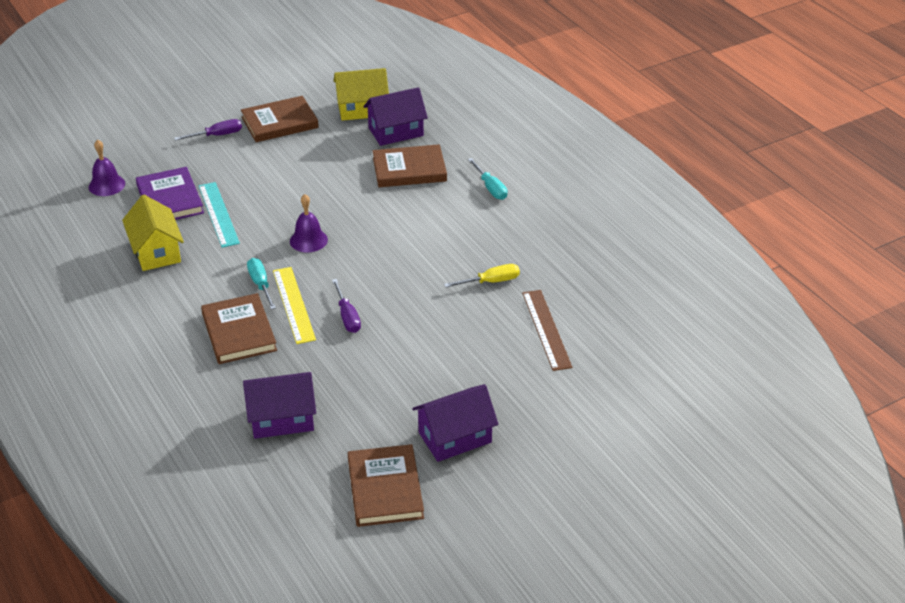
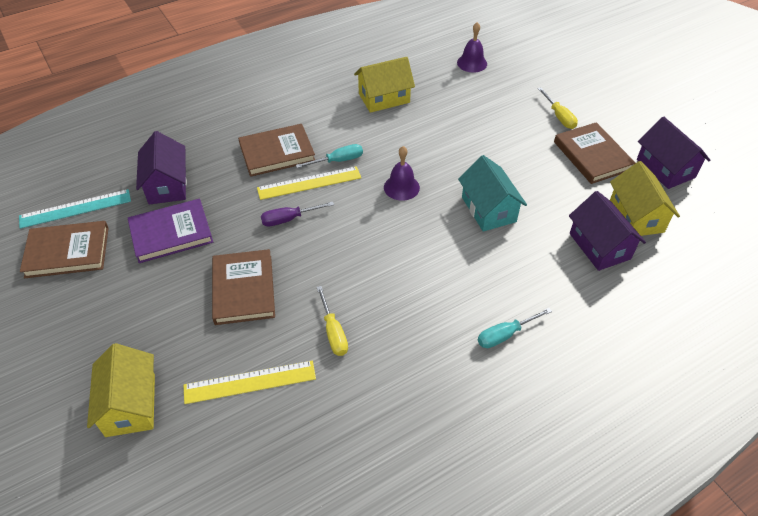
camera: 90 degrees right, 10 degrees up
purple book [136,167,204,220] -> purple book moved to [128,199,213,263]
purple screwdriver [174,119,242,140] -> yellow screwdriver [538,88,578,129]
turquoise ruler [199,182,240,248] -> turquoise ruler moved to [19,189,131,229]
brown book [373,144,447,187] -> brown book moved to [212,249,275,325]
purple house [412,384,498,462] -> purple house moved to [637,117,710,189]
brown ruler [522,290,572,371] -> yellow ruler [184,360,316,404]
none -> yellow house [87,343,155,437]
none -> turquoise house [458,155,527,232]

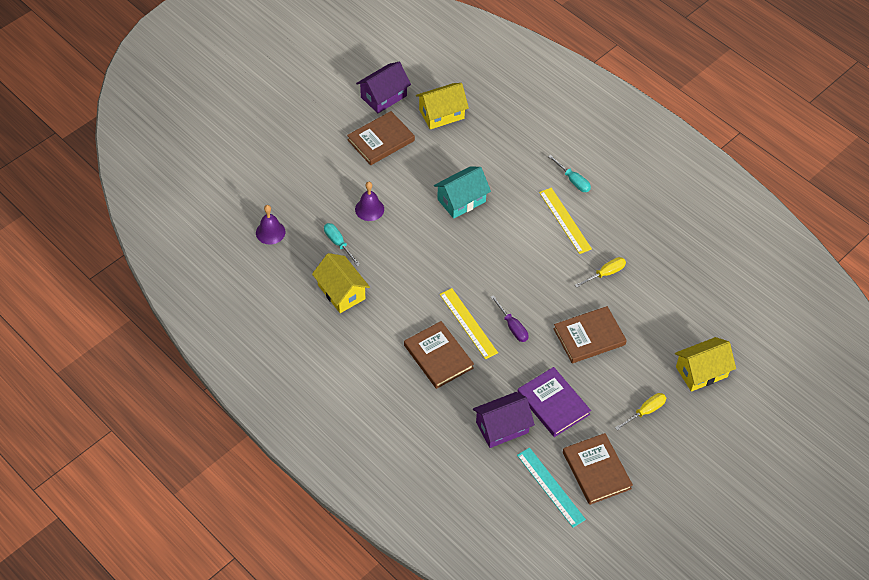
camera: 105 degrees left, 5 degrees up
yellow ruler [184,360,316,404] -> yellow ruler moved to [539,188,592,254]
turquoise screwdriver [296,144,363,168] -> turquoise screwdriver moved to [324,223,360,266]
purple bell [384,146,420,201] -> purple bell moved to [355,182,384,221]
yellow screwdriver [538,88,578,129] -> yellow screwdriver moved to [615,393,666,431]
purple house [569,191,646,271] -> none

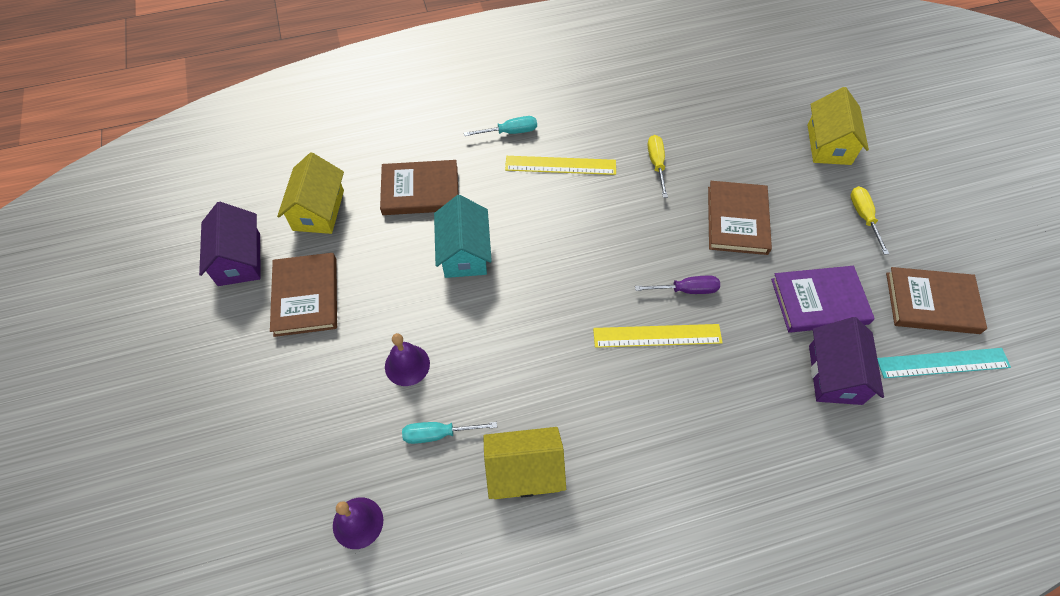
camera: 60 degrees left, 5 degrees up
brown book [404,321,474,389] -> brown book moved to [380,160,458,215]

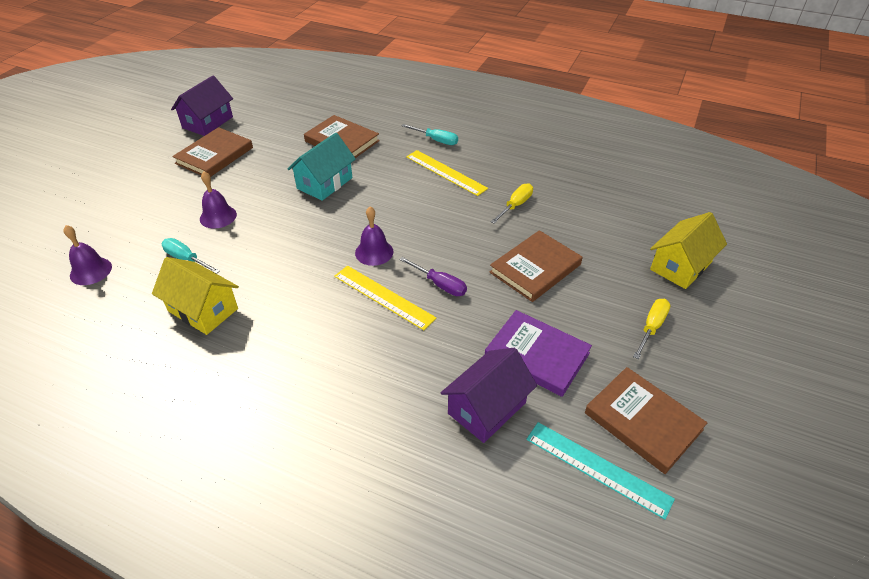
camera: 40 degrees right, 15 degrees down
yellow house [277,152,344,234] -> none
none -> purple bell [355,207,393,266]

